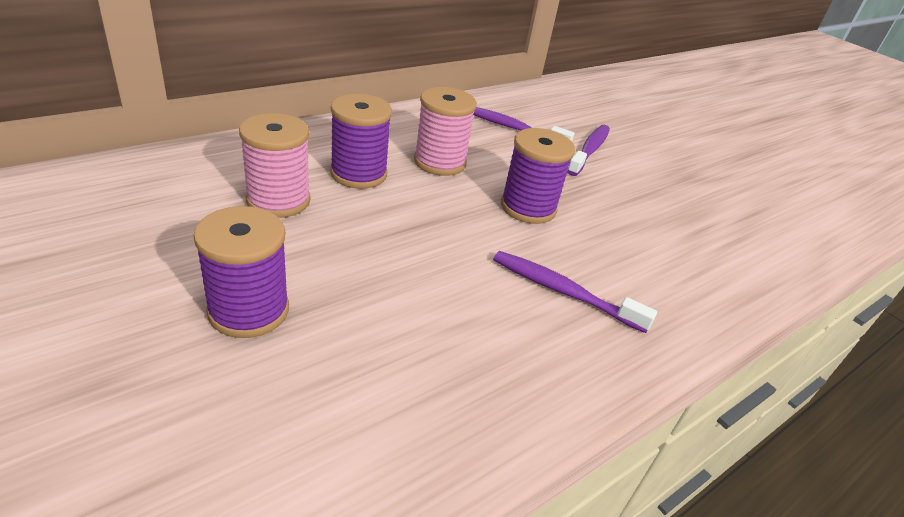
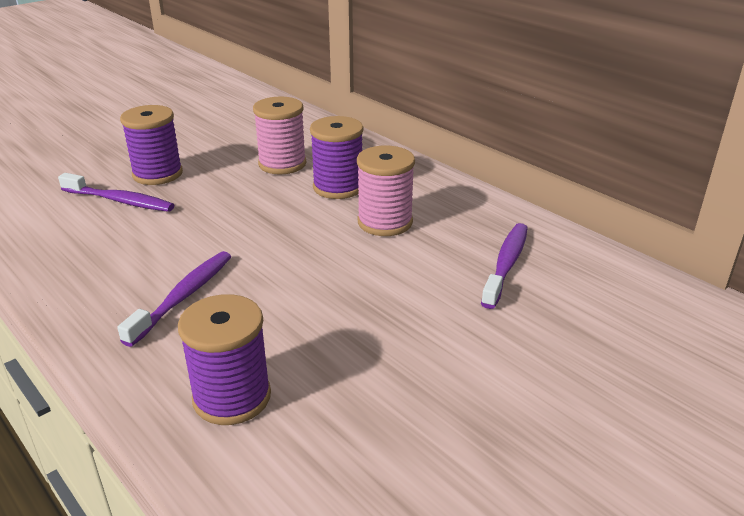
camera: 90 degrees right, 5 degrees down
purple spool [501,128,575,224] -> purple spool moved to [178,294,271,425]
purple toothbrush [567,125,610,176] -> purple toothbrush moved to [58,173,174,212]

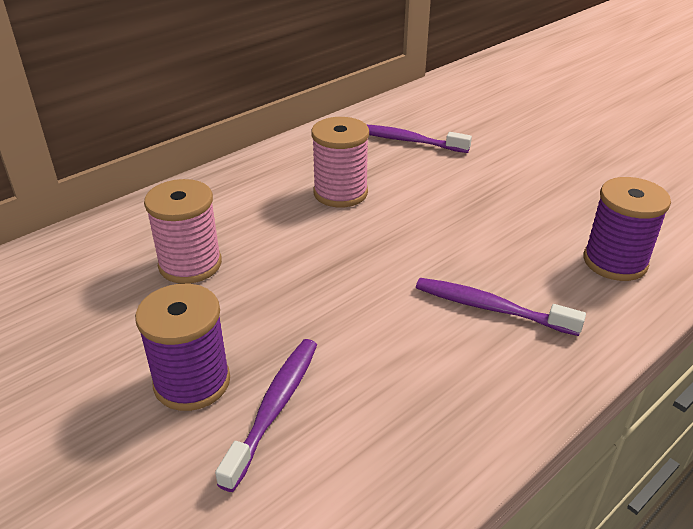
camera: 90 degrees left, 5 degrees up
purple spool [310,116,363,199] -> none

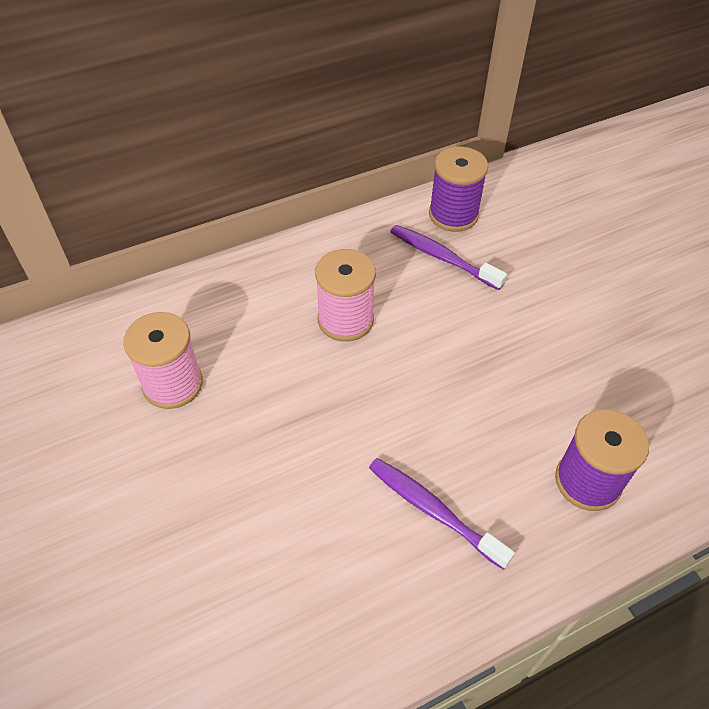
camera: 15 degrees right, 15 degrees up
purple spool [135,284,230,411] -> purple spool moved to [429,147,488,232]
purple toothbrush [215,339,317,492] -> none

